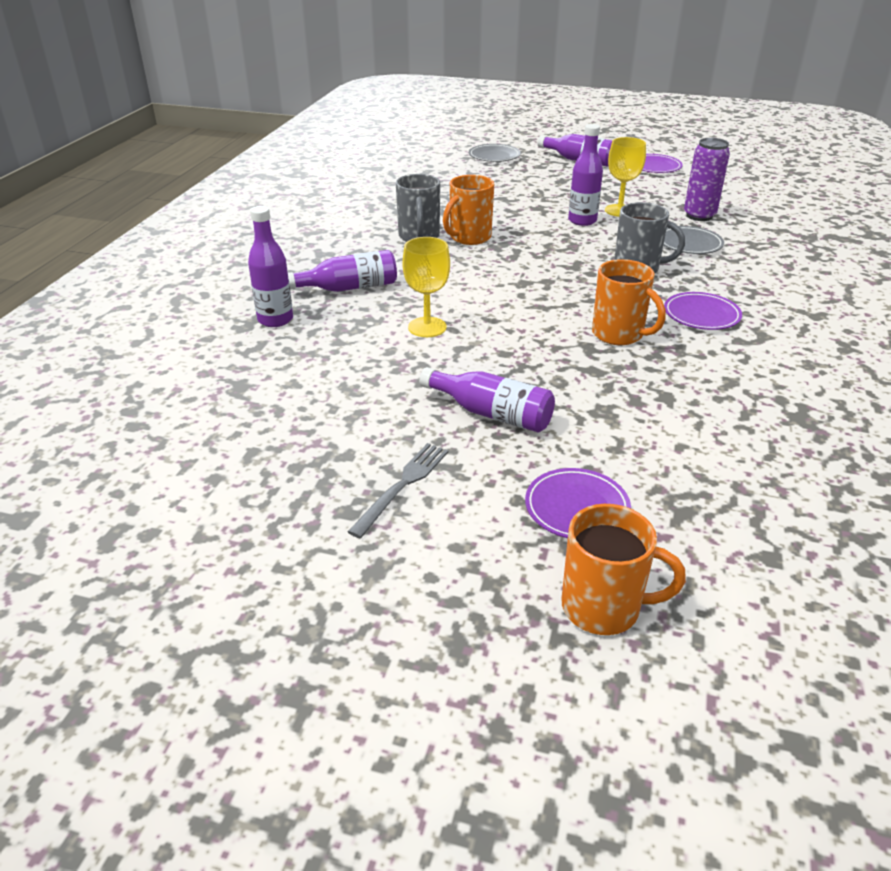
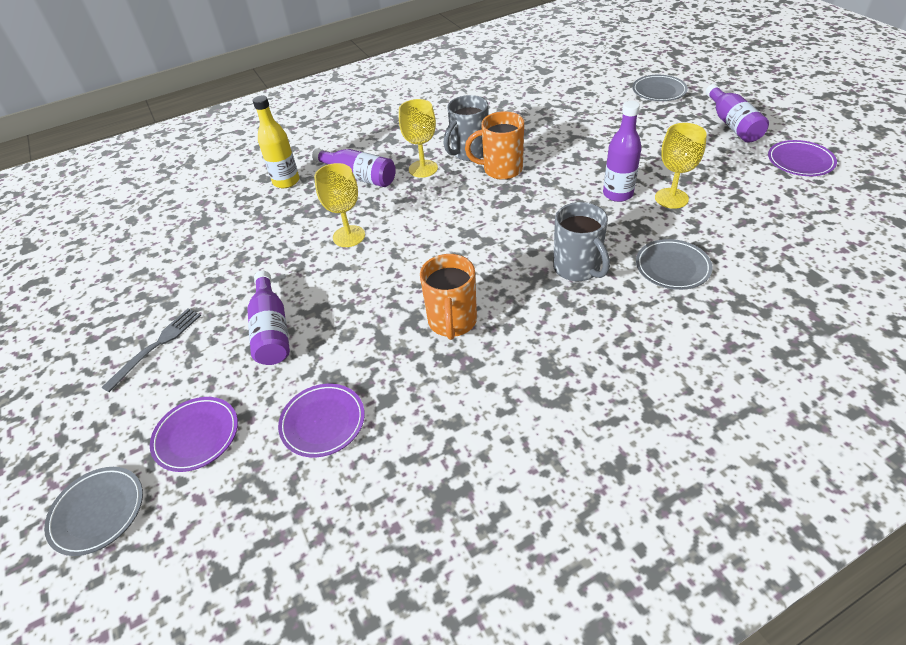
camera: 50 degrees right, 10 degrees up
purple bottle [248,206,293,327] -> yellow bottle [253,96,299,188]
grey fork [348,443,448,538] -> grey fork turned 45 degrees counterclockwise [101,309,201,392]
orange mug [562,504,686,635] -> grey plate [44,467,143,556]
purple plate [664,292,742,330] -> purple plate moved to [278,384,365,457]
purple can [684,138,730,221] -> none
none -> yellow goblet [399,99,438,178]

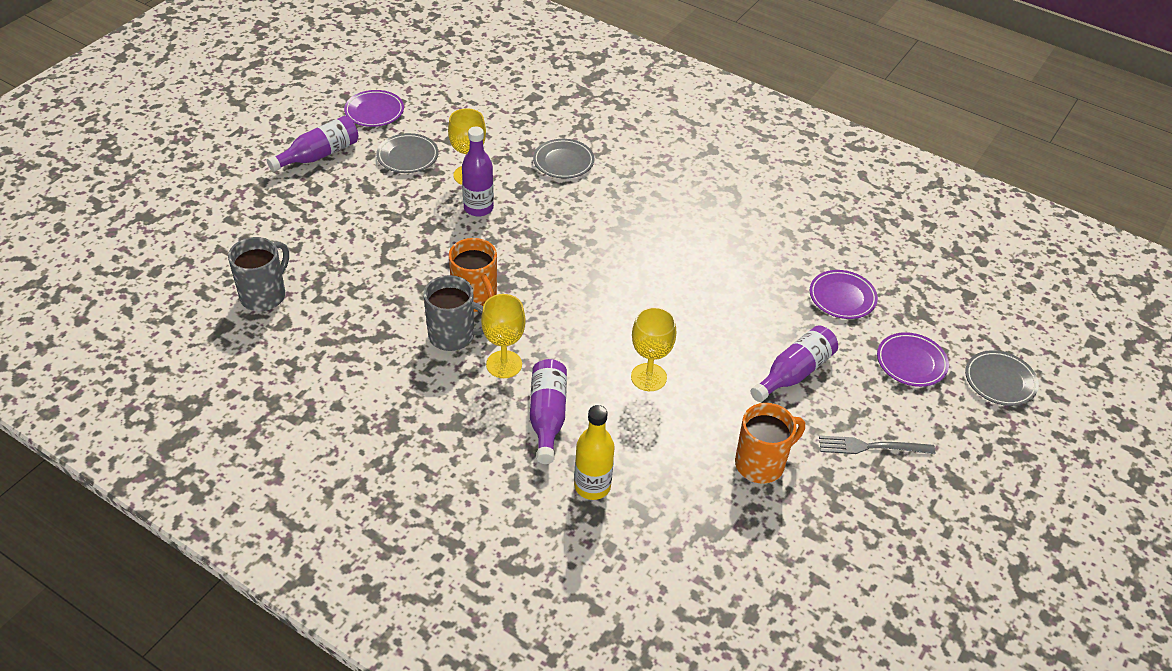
camera: 125 degrees left, 0 degrees up
orange mug [420,254,477,340] -> orange mug moved to [735,403,805,484]
grey mug [553,202,610,281] -> grey mug moved to [228,237,289,311]
grey plate [632,75,688,101] -> grey plate moved to [376,133,438,173]

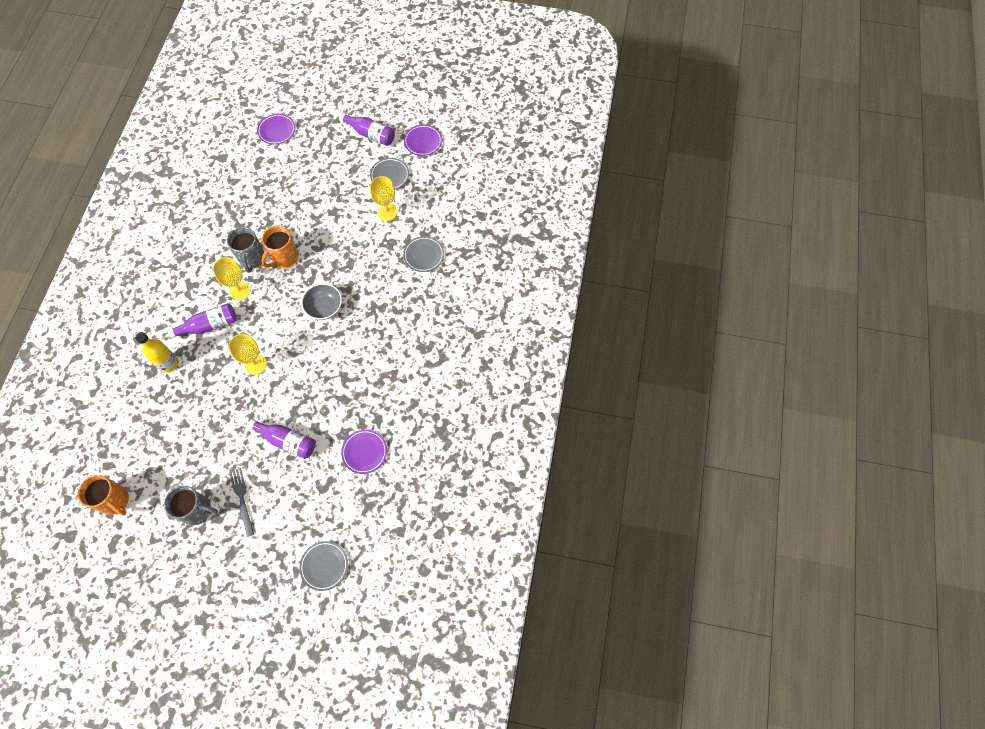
camera: 70 degrees right, 20 degrees up
grey mug [228,237,289,311] -> grey mug moved to [164,486,218,525]
purple bottle [462,127,494,217] -> none
orange mug [735,403,805,484] -> orange mug moved to [78,475,129,516]
purple plate [877,332,949,387] -> purple plate moved to [257,114,295,145]
none -> grey bowl [301,283,342,320]

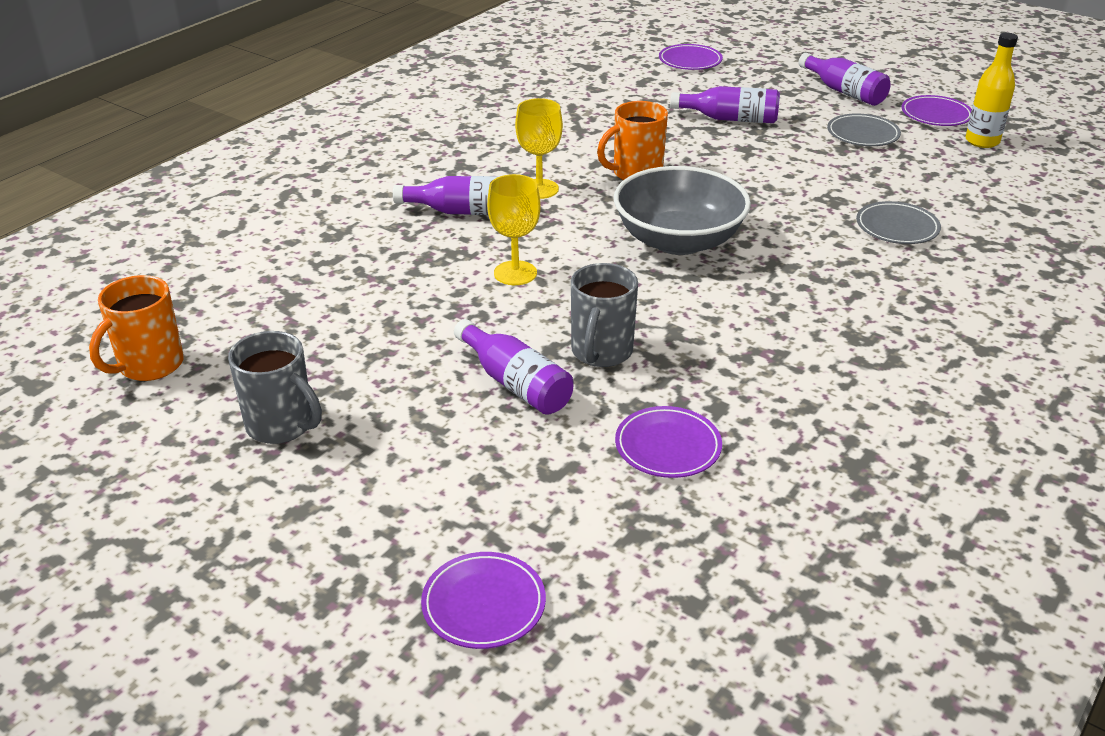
camera: 25 degrees right, 30 degrees down
orange mug [78,475,129,516] -> orange mug turned 60 degrees clockwise [89,275,184,381]
yellow bottle [135,332,178,373] -> yellow bottle moved to [965,33,1018,148]
grey mug [227,227,264,273] -> grey mug moved to [571,263,638,367]
grey fork [229,468,254,537] -> none
grey plate [299,541,348,591] -> purple plate [421,552,546,649]
grey bowl [301,283,342,320] -> grey bowl [614,166,751,255], size x1.69
yellow goblet [370,176,397,221] -> none
none -> purple bottle [670,86,780,123]

